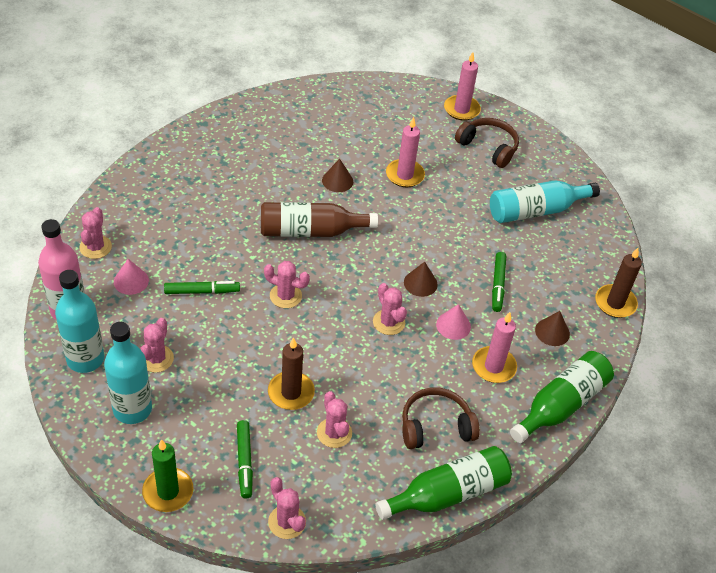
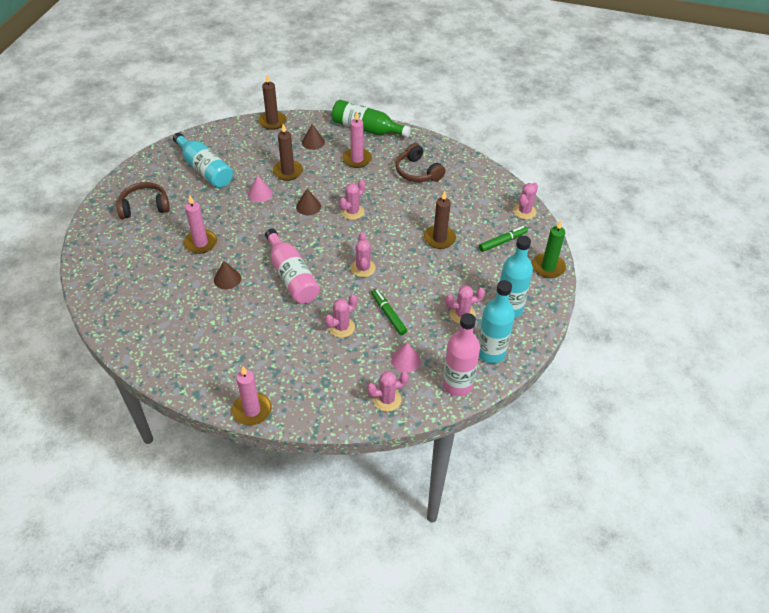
camera: 110 degrees left, 0 degrees up
brown bottle [261,202,378,237] -> pink bottle [265,229,320,304]
pink cactus [317,391,352,448] -> pink cactus moved to [325,295,357,338]
green bottle [375,446,512,520] -> none
pink cone [436,304,471,340] -> pink cone moved to [248,175,273,202]
pink candle [444,52,481,121] -> pink candle moved to [232,366,272,426]
brown headphones [455,118,519,168] -> brown headphones turned 60 degrees clockwise [116,182,170,219]
green marker [492,252,506,312] -> brown candle [273,124,303,181]

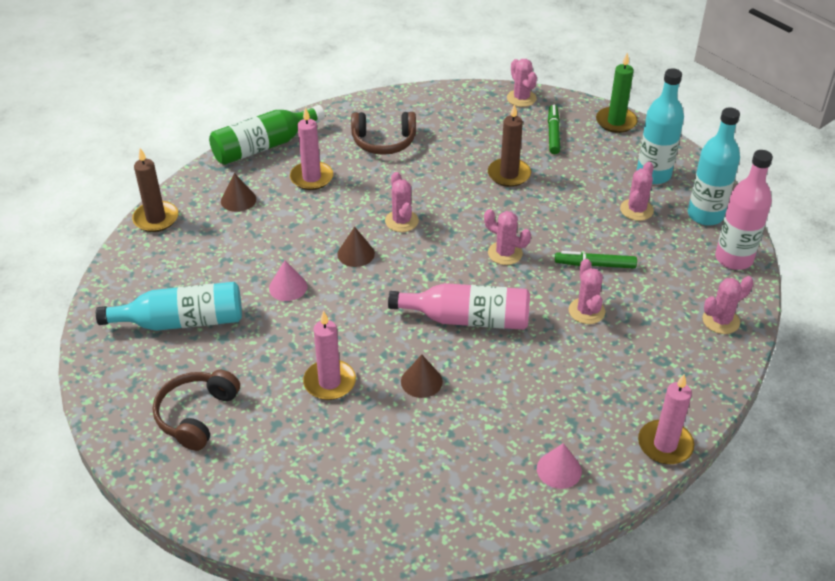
camera: 55 degrees left, 5 degrees down
brown candle [273,124,303,181] -> none
pink cactus [367,371,409,412] -> pink cactus turned 45 degrees clockwise [703,276,753,334]
pink cone [391,343,421,373] -> pink cone moved to [537,443,582,489]

